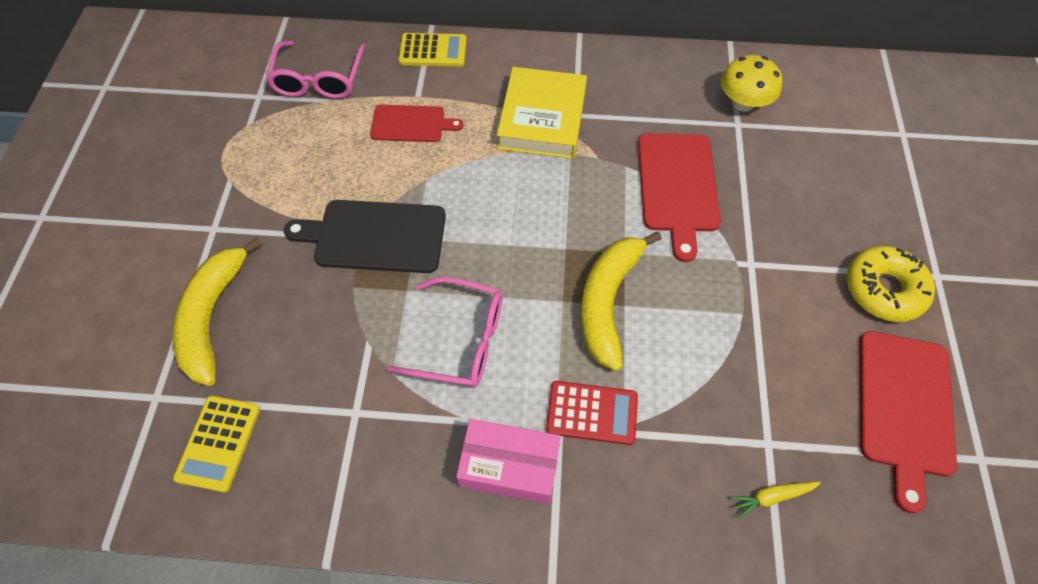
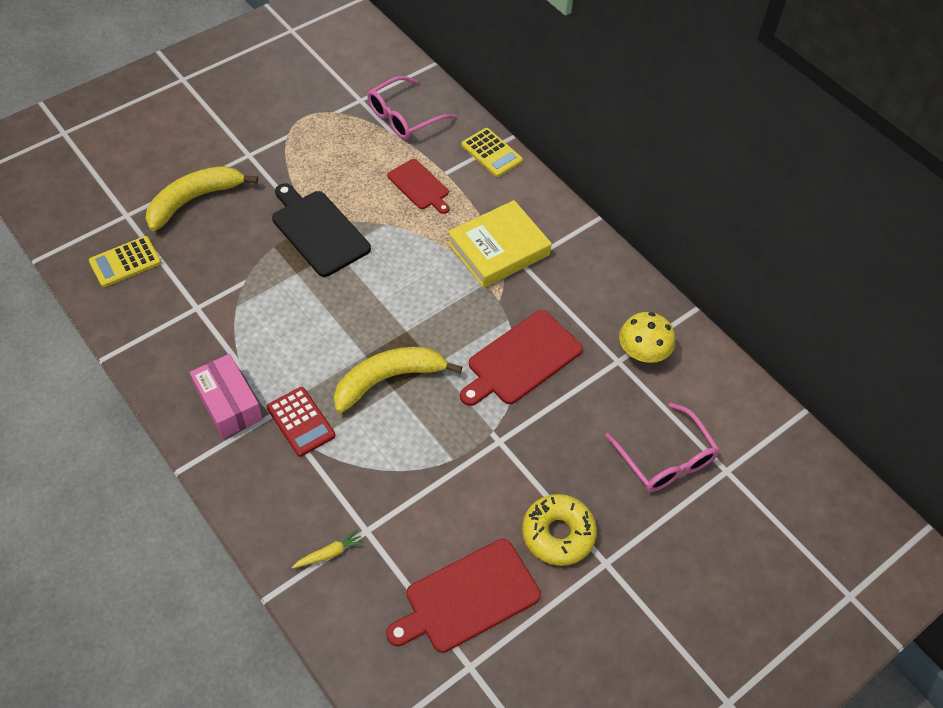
camera: 45 degrees right, 5 degrees down
pink glasses [386,277,503,388] -> pink glasses moved to [605,403,720,492]
yellow carrot [730,482,821,519] -> yellow carrot turned 120 degrees clockwise [292,529,364,568]

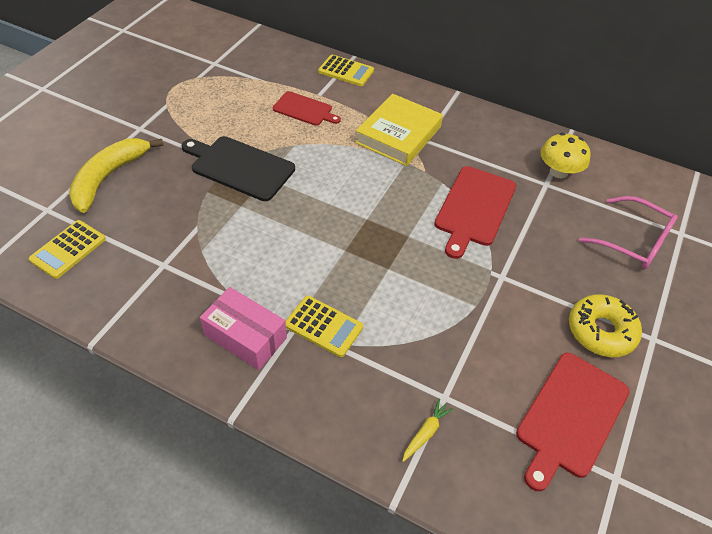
camera: 25 degrees left, 5 degrees down
red calculator [267,387,336,457] -> yellow calculator [285,295,363,357]
yellow banana [334,347,462,413] -> none
pink glasses [367,76,456,140] -> none

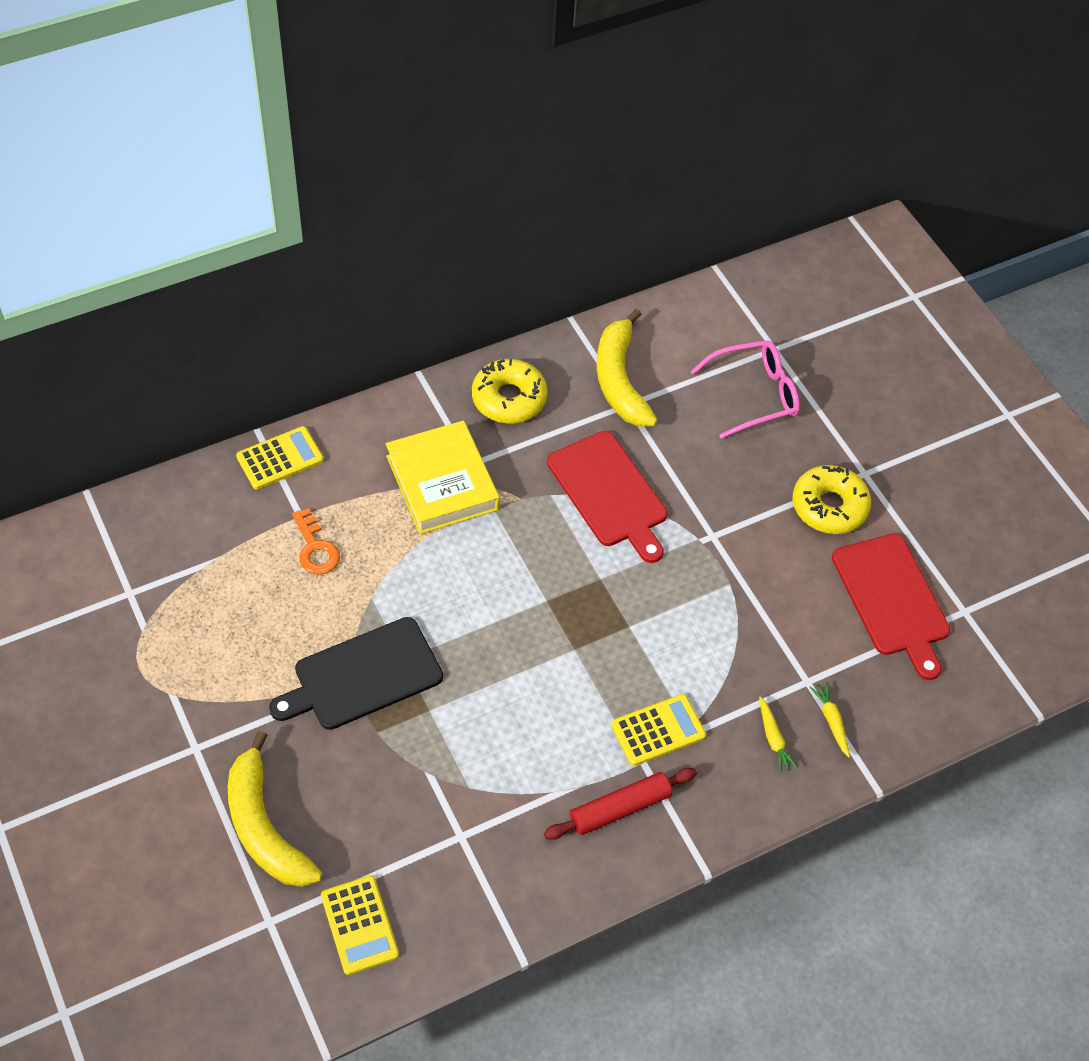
camera: 55 degrees left, 5 degrees up
pink box [200,287,287,370] -> red rolling pin [544,768,697,840]
red cutting board [273,91,341,126] -> orange key [292,508,340,575]
yellow mushroom [541,133,591,178] -> yellow banana [596,309,658,427]
none -> yellow donut [472,359,548,423]
none -> yellow carrot [759,697,798,773]

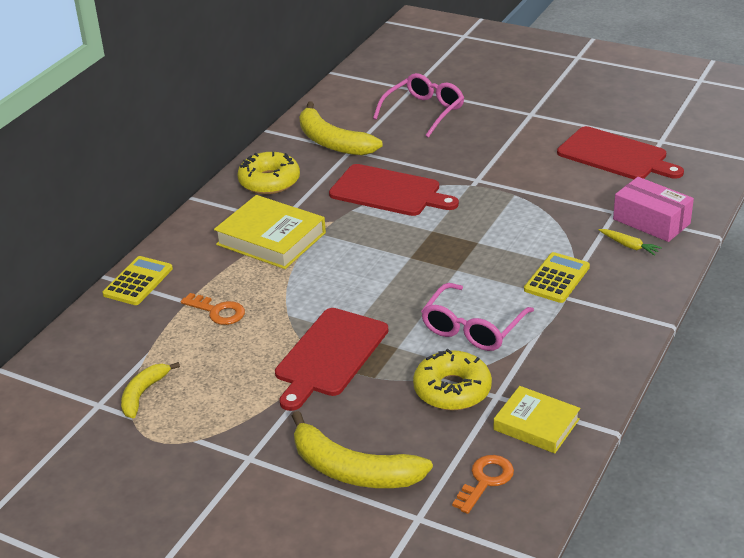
camera: 30 degrees left, 20 degrees down
black cutting board [269,617,443,730] -> red cutting board [275,308,388,411]
yellow calculator [321,875,399,975] -> orange key [452,455,514,514]
red rolling pin [544,768,697,840] -> none
yellow donut [792,465,871,534] -> yellow donut moved to [413,349,492,411]
yellow carrot [810,682,850,757] -> pink box [613,177,694,242]
none -> yellow banana [121,362,180,419]
none -> pink glasses [421,283,534,351]
none -> yellow book [494,386,580,453]

